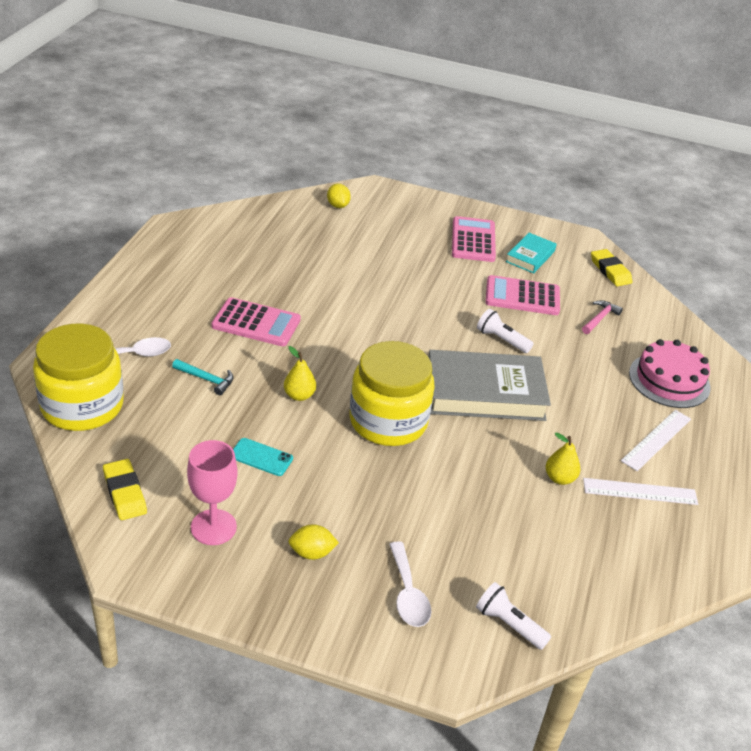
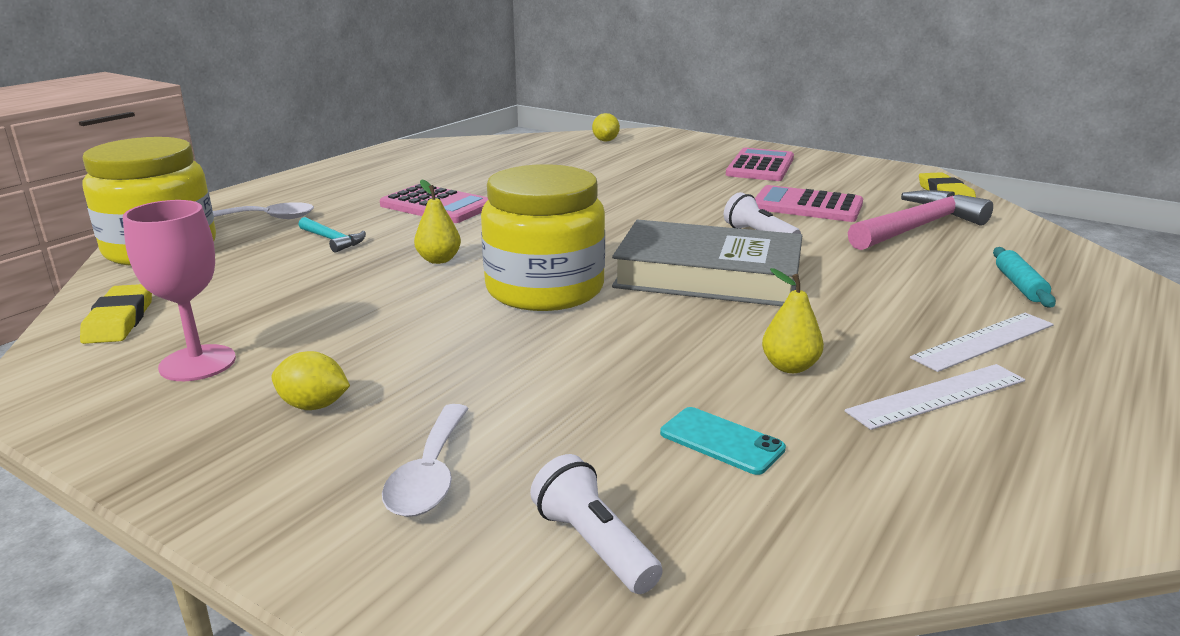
camera: 20 degrees right, 15 degrees down
turquoise phone [233,438,293,476] -> turquoise phone moved to [660,407,786,475]
turquoise book [506,233,557,273] -> none
pink hammer [582,300,623,334] -> pink hammer [848,190,993,250], size x2.07
white ruler [583,478,698,505] -> white ruler turned 45 degrees counterclockwise [845,364,1025,430]
pink cake [629,339,711,408] -> turquoise rolling pin [993,247,1056,308]

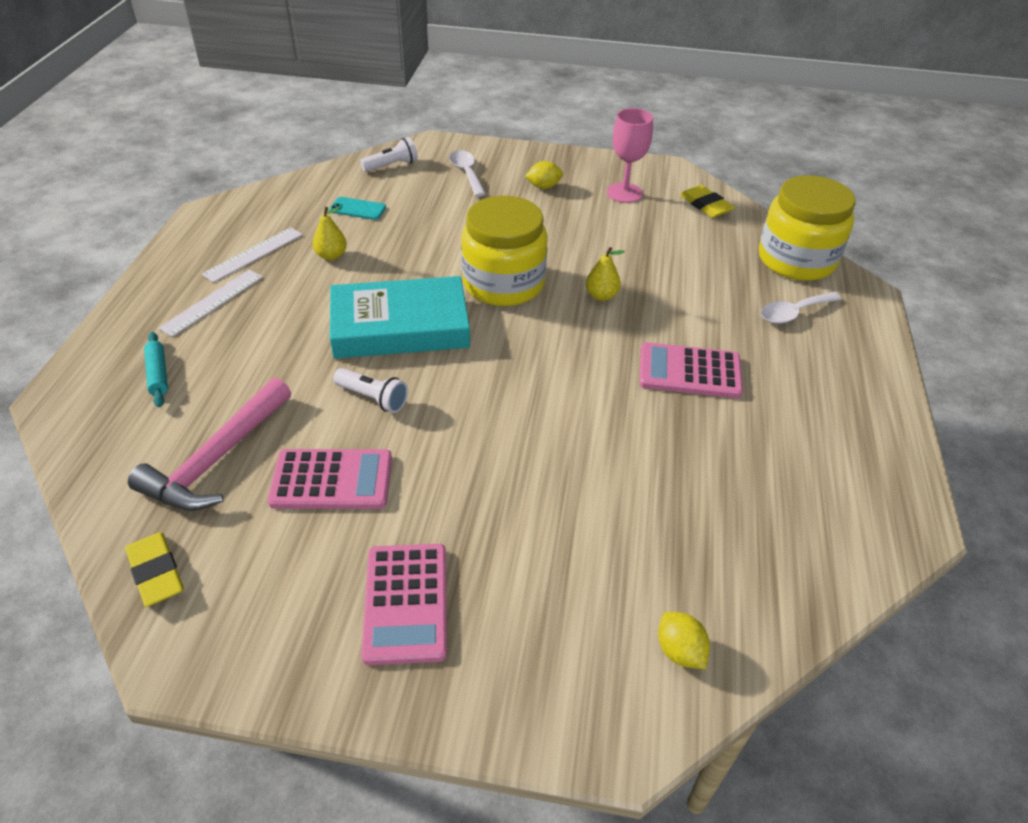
camera: 155 degrees right, 20 degrees up
turquoise hammer [299,217,366,253] -> none
white flashlight [530,454,663,594] -> white flashlight turned 60 degrees counterclockwise [360,137,418,172]
grey book [612,220,802,306] -> turquoise book [330,276,470,359]

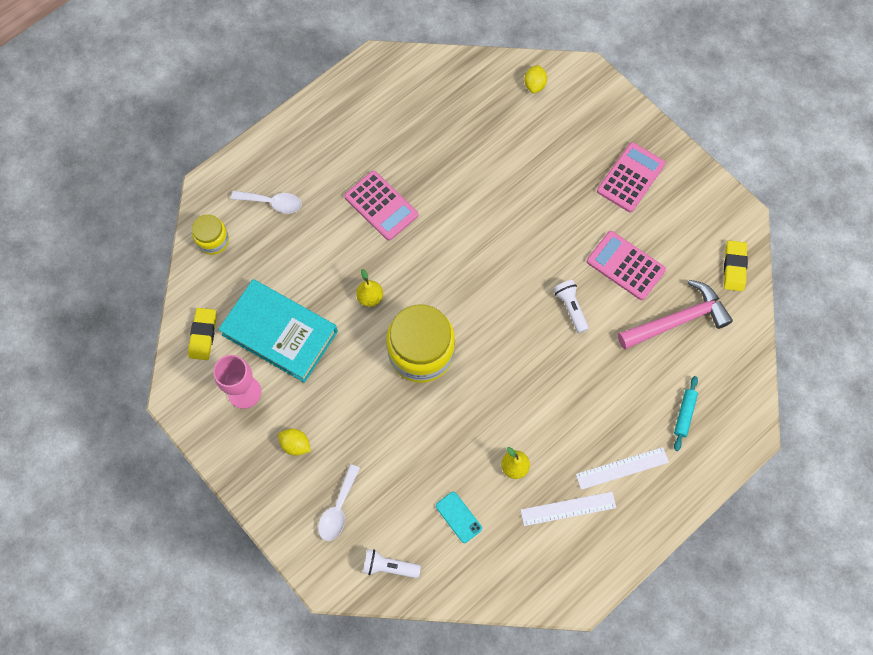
camera: 140 degrees left, 25 degrees up
turquoise book [330,276,470,359] -> turquoise book moved to [218,279,338,383]
yellow jar [759,175,856,281] -> yellow jar [192,214,229,255], size x0.52

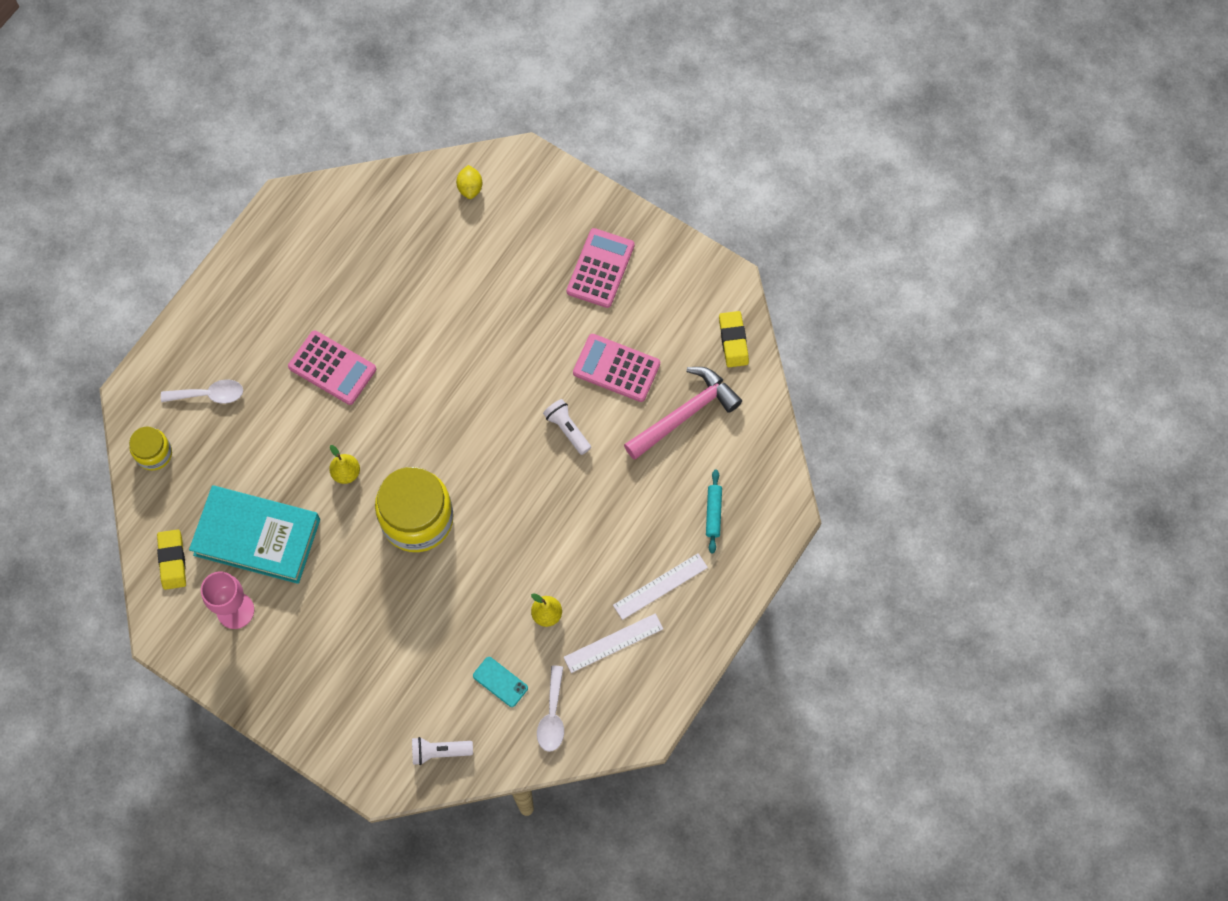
camera: 15 degrees left, 0 degrees up
yellow lemon [278,429,311,456] -> none
white spoon [318,464,360,541] -> white spoon moved to [537,666,564,752]

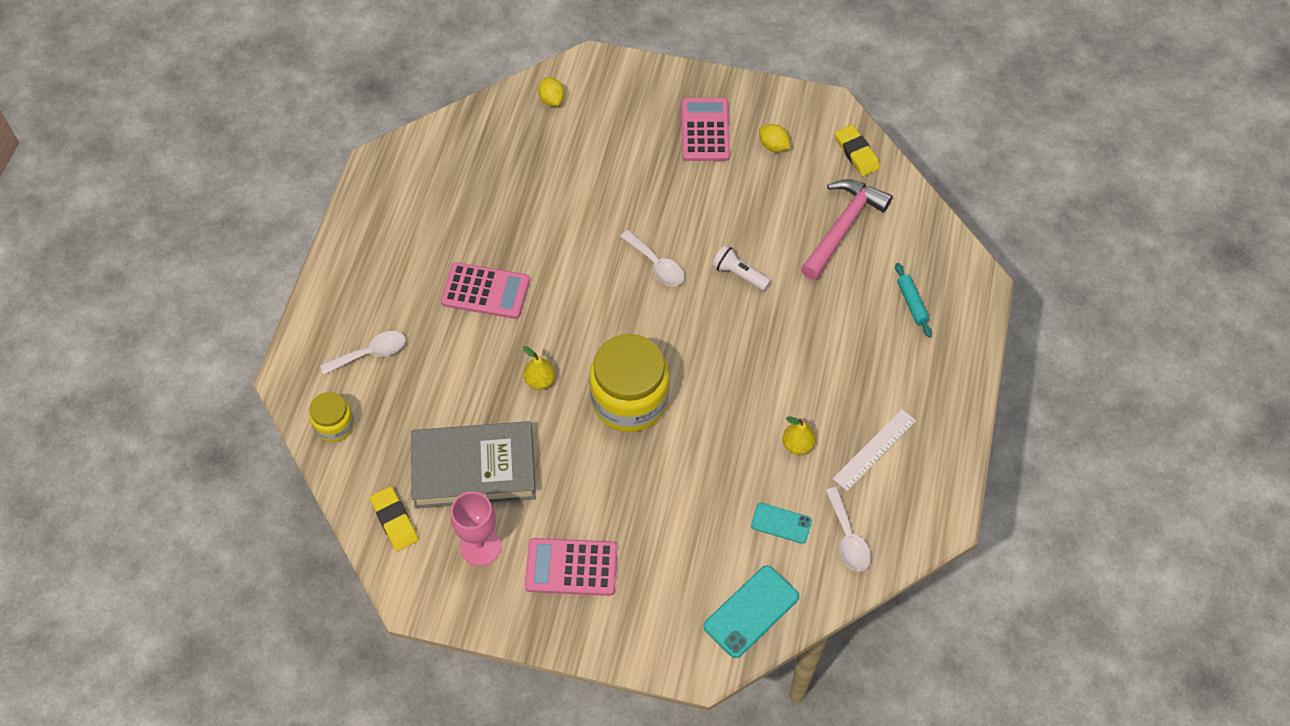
camera: 20 degrees left, 10 degrees down
turquoise book [189,485,320,584] -> grey book [411,421,536,509]
white flashlight [412,737,473,765] -> turquoise phone [704,566,799,658]
pink calculator [573,334,660,402] -> pink calculator moved to [525,538,618,596]
white ruler [613,553,708,620] -> none
none -> white spoon [620,230,685,286]
none -> yellow lemon [759,124,790,152]

